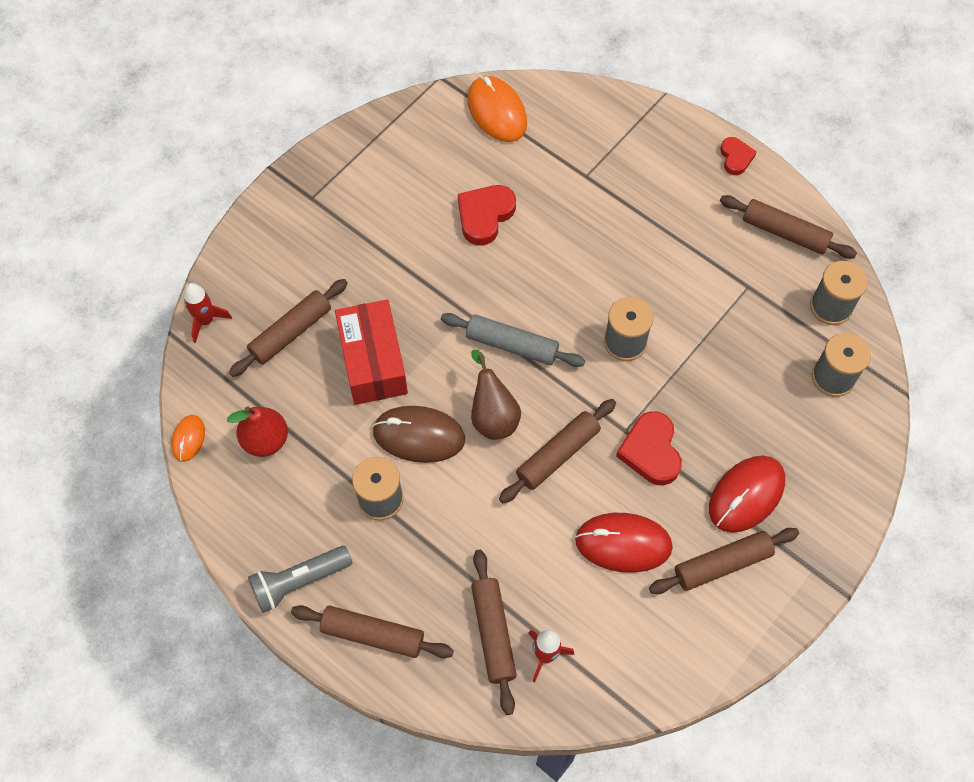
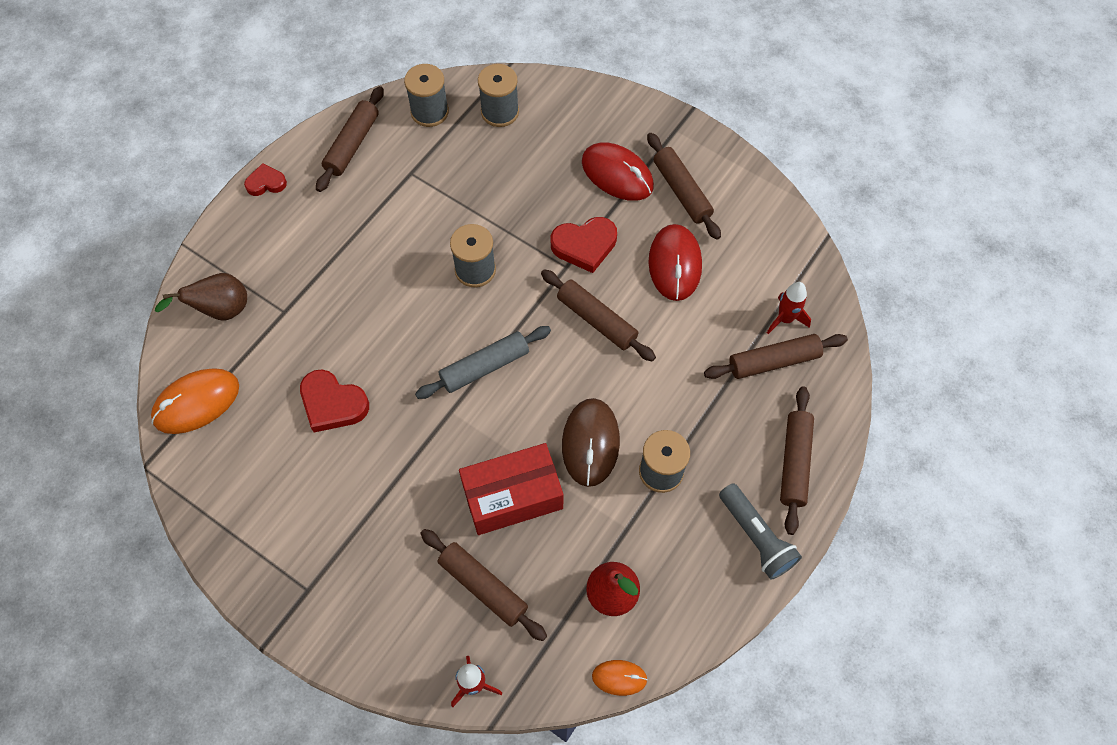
camera: 95 degrees left, 0 degrees up
grey rolling pin [441,313,585,367] -> grey rolling pin turned 45 degrees clockwise [415,326,551,399]
brown pear [471,350,521,440] -> brown pear moved to [155,273,247,321]

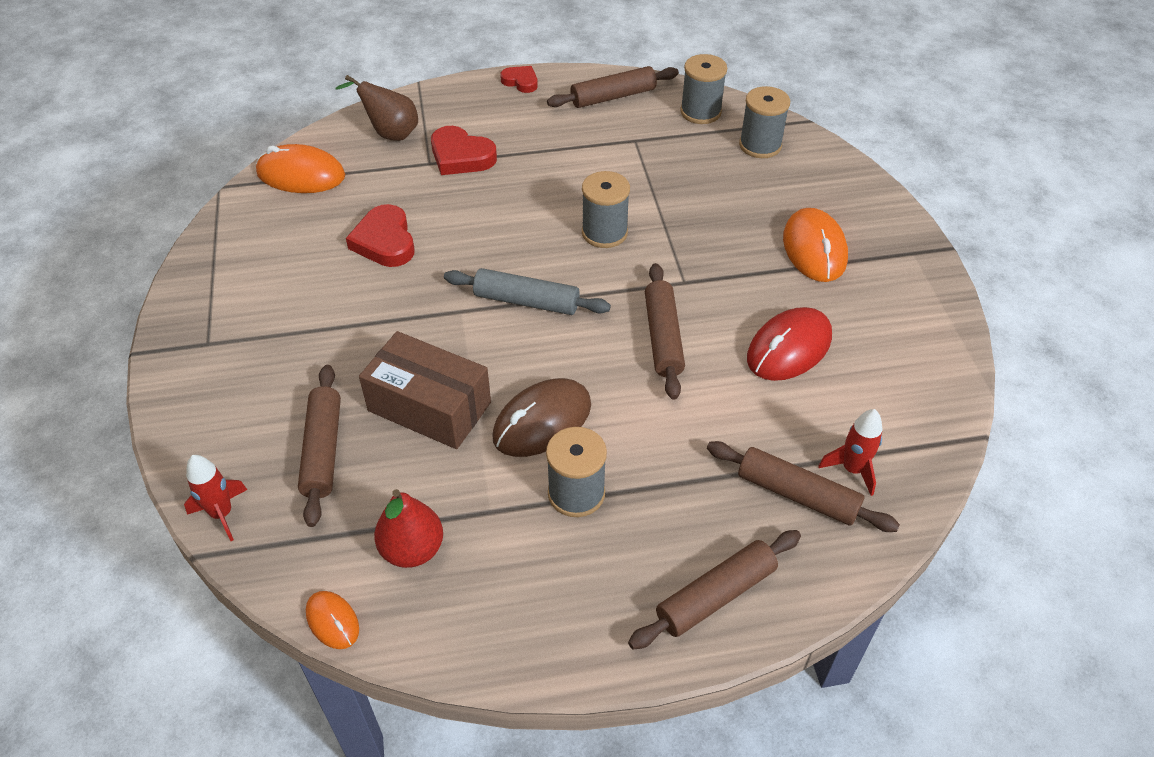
camera: 45 degrees right, 15 degrees down
red box [459,443,563,535] -> brown box [359,331,491,449]
red heart [550,217,617,273] -> red heart moved to [431,126,497,175]
red mouse [582,142,654,201] -> orange mouse [783,208,848,282]
brown rolling pin [647,133,721,240] -> none
grey flashlight [719,483,802,580] -> none

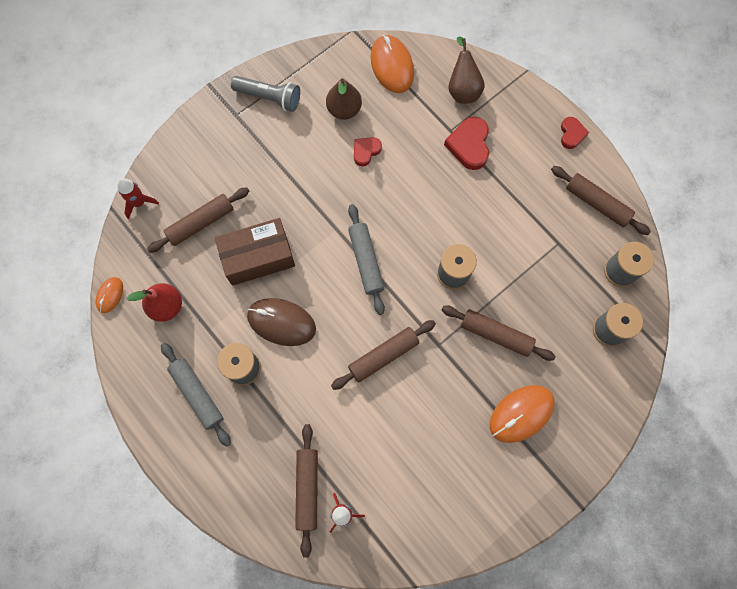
camera: 60 degrees right, 25 degrees up
red heart [346,204,415,267] -> red heart [354,137,382,166], size x0.61
brown box [359,331,491,449] -> brown box turned 75 degrees clockwise [215,218,295,286]
brown rolling pin [628,530,801,649] -> brown rolling pin moved to [442,306,556,361]
red mouse [747,307,832,381] -> none
none -> grey rolling pin [161,343,231,447]
none -> grey flashlight [231,76,300,112]
none -> brown pear [326,78,362,120]

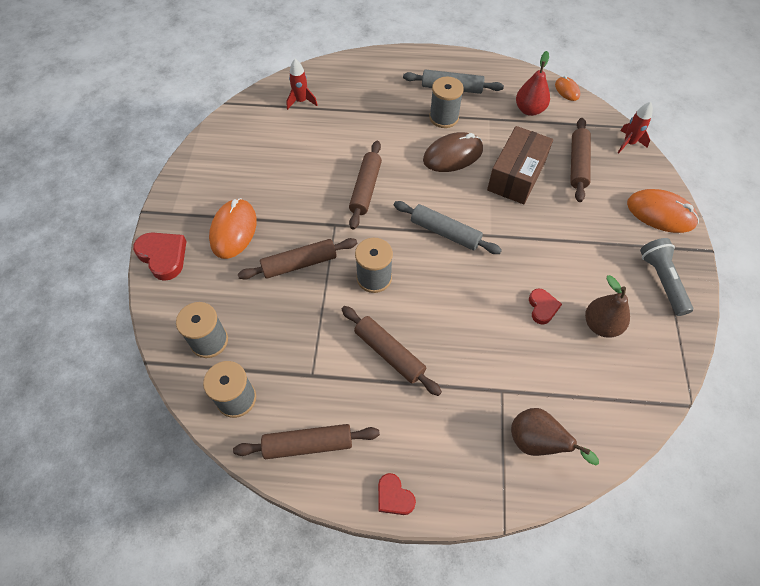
camera: 135 degrees right, 15 degrees down
grey flashlight [231,76,300,112] -> grey flashlight turned 105 degrees clockwise [640,238,693,316]
brown rolling pin [295,424,318,558] -> brown rolling pin moved to [342,306,442,396]
orange mouse [371,35,414,93] -> orange mouse moved to [627,189,699,233]
red heart [444,117,489,170] -> red heart moved to [133,232,187,281]

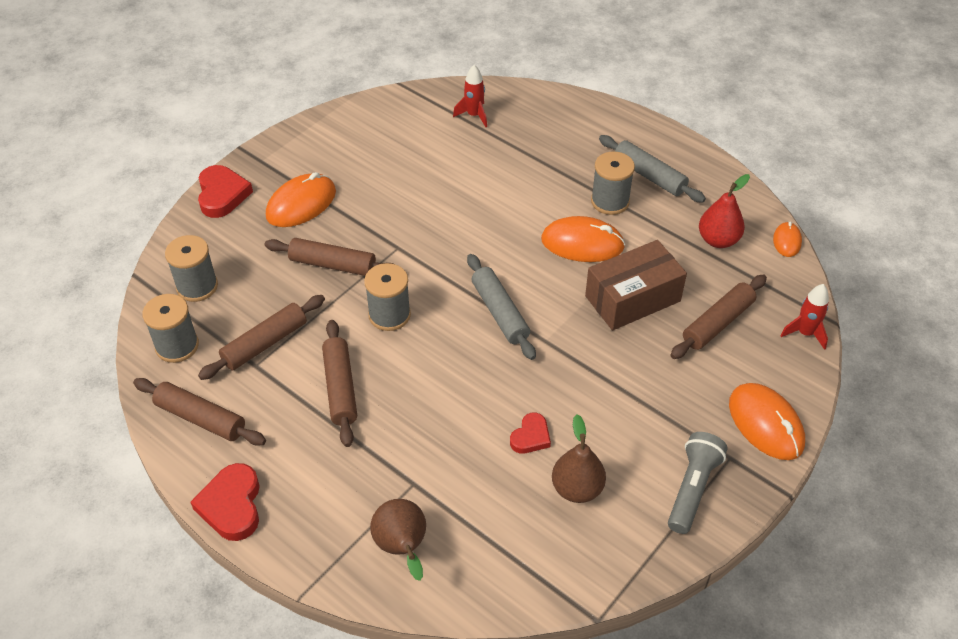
camera: 35 degrees right, 10 degrees down
brown rolling pin [349,141,382,230] -> brown rolling pin moved to [198,295,325,380]
red heart [378,473,416,515] -> red heart [191,463,260,541], size x1.63
brown mouse [423,132,483,172] -> orange mouse [541,216,625,262]

